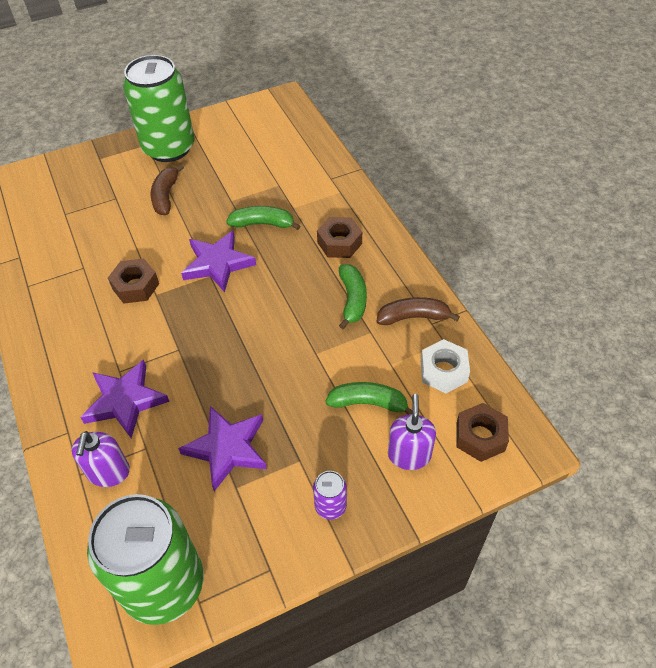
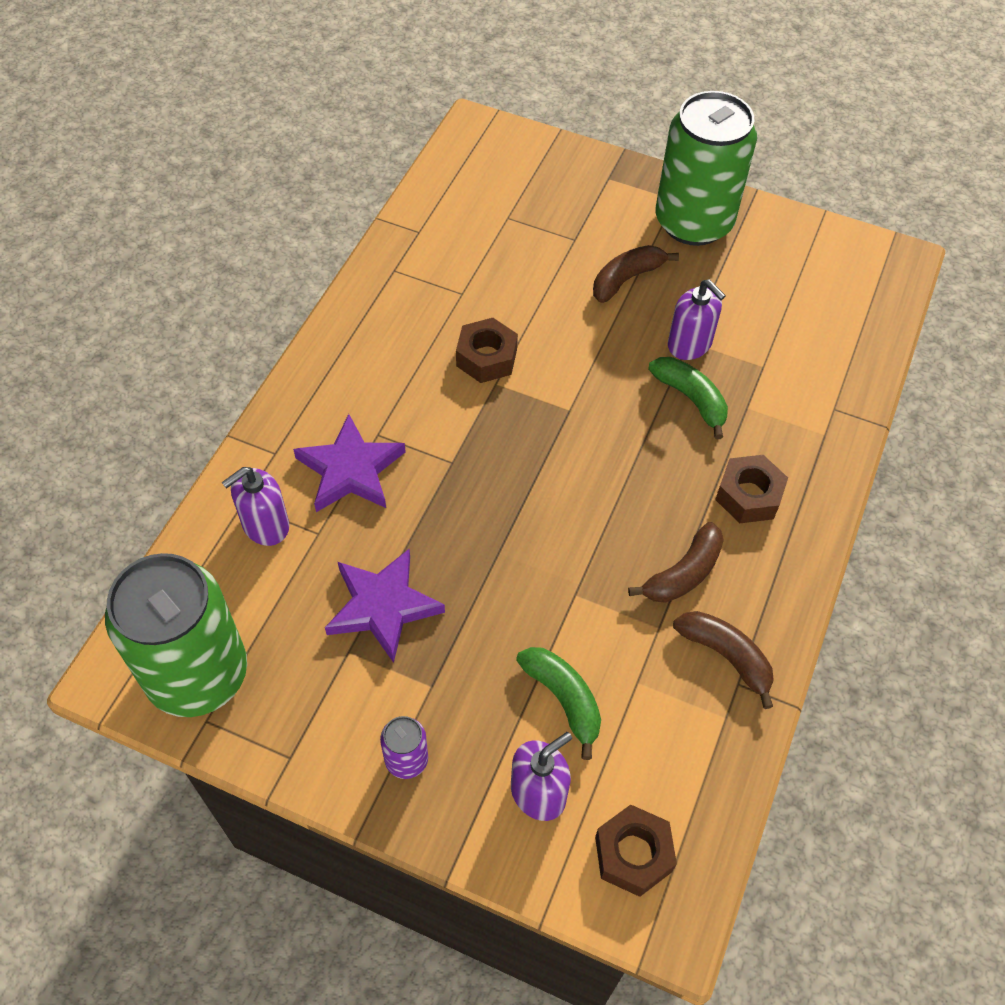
camera: 45 degrees right, 5 degrees up
purple star [181,231,256,292] -> none
green banana [339,264,367,329] -> brown banana [628,522,724,603]
white nut [421,339,470,393] -> none
none -> purple soap dispenser [668,279,726,360]

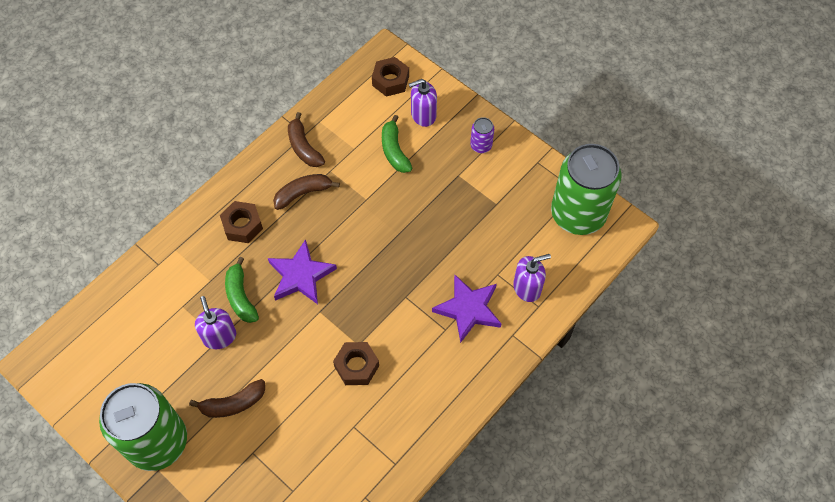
camera: 160 degrees left, 5 degrees up
purple star [325,549,445,663] -> purple star moved to [268,239,337,304]

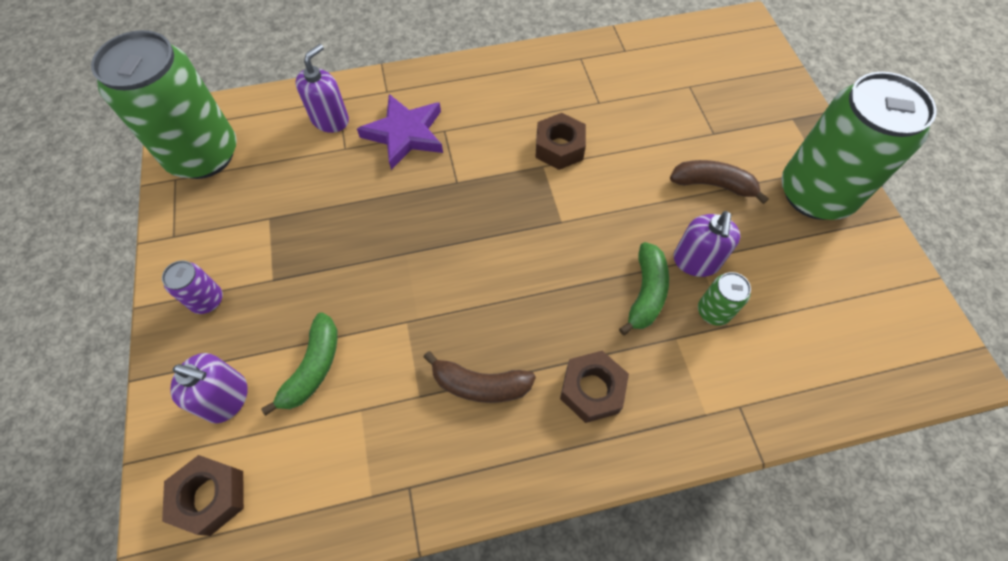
camera: 145 degrees left, 0 degrees up
purple star [268,239,337,304] -> none
brown banana [288,112,325,167] -> none
purple soap dispenser [513,254,551,302] -> purple soap dispenser turned 105 degrees clockwise [295,44,349,133]
none -> green can [698,272,751,326]

